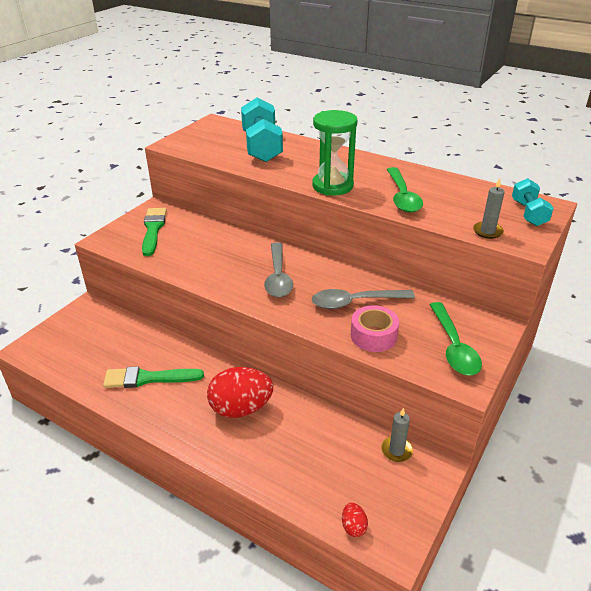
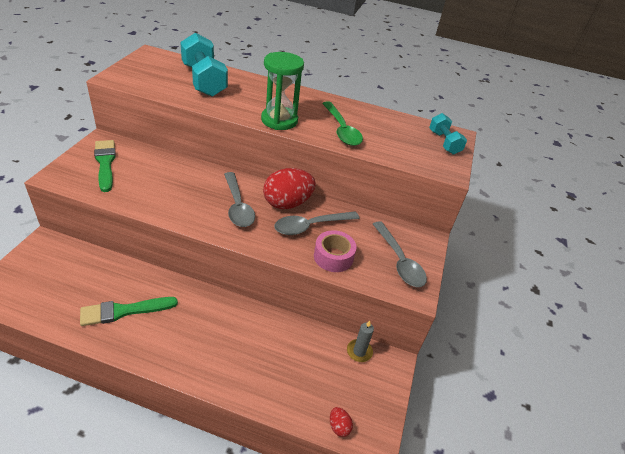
camera: 20 degrees left, 5 degrees up
red egg [207,367,273,418] -> red egg moved to [263,168,316,209]
green spoon [430,302,482,375] -> grey spoon [373,221,427,287]
grey candle [473,178,505,239] -> none

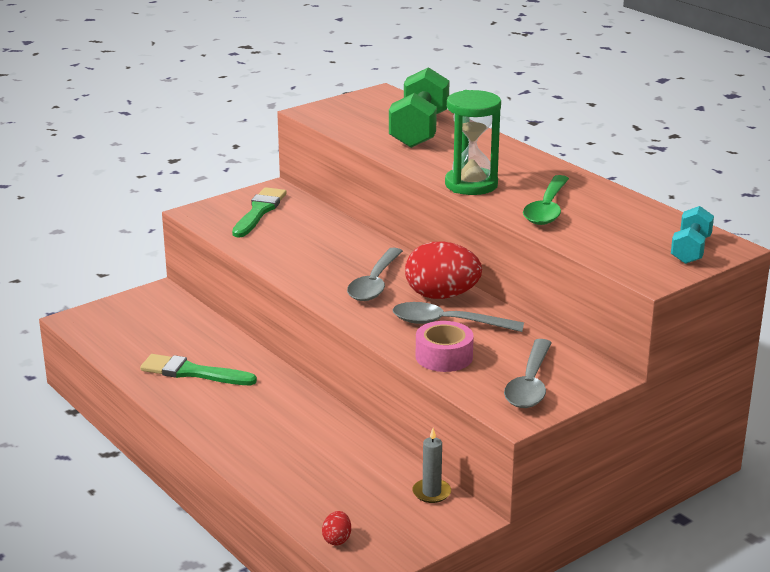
camera: 40 degrees right, 15 degrees down
turquoise dumbbell [180,33,228,97] -> green dumbbell [389,67,449,148]

